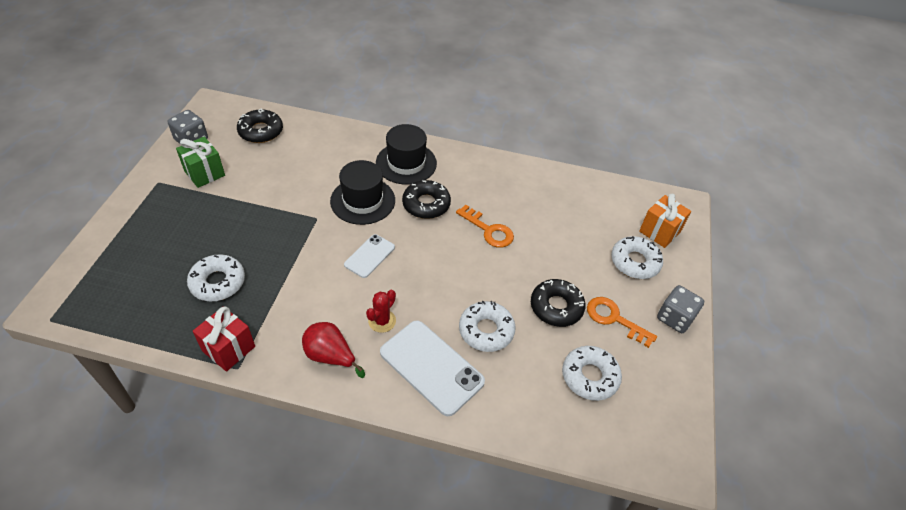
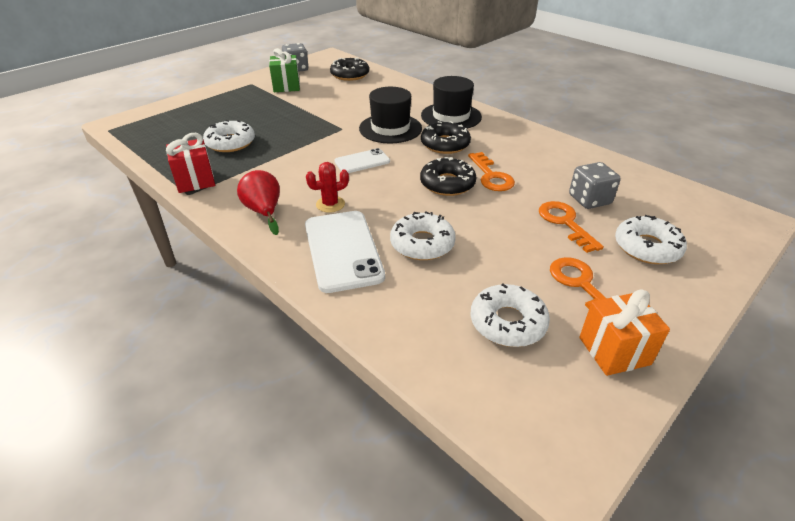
camera: 35 degrees right, 10 degrees down
black donut [531,279,586,327] -> black donut moved to [420,157,476,196]
orange gift [639,194,691,248] -> orange gift moved to [579,290,670,376]
grey dice [657,285,704,333] -> grey dice moved to [569,162,620,209]
none -> orange key [539,201,604,253]

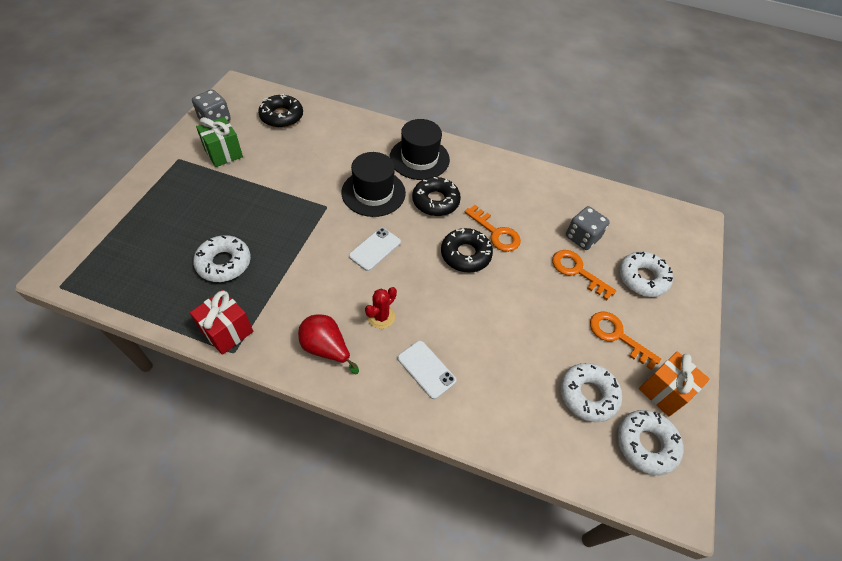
camera: 30 degrees left, 15 degrees up
white phone [305,211,385,293] -> white phone [398,341,457,399], size x0.57
white donut [390,211,456,260] -> white donut moved to [617,410,684,475]

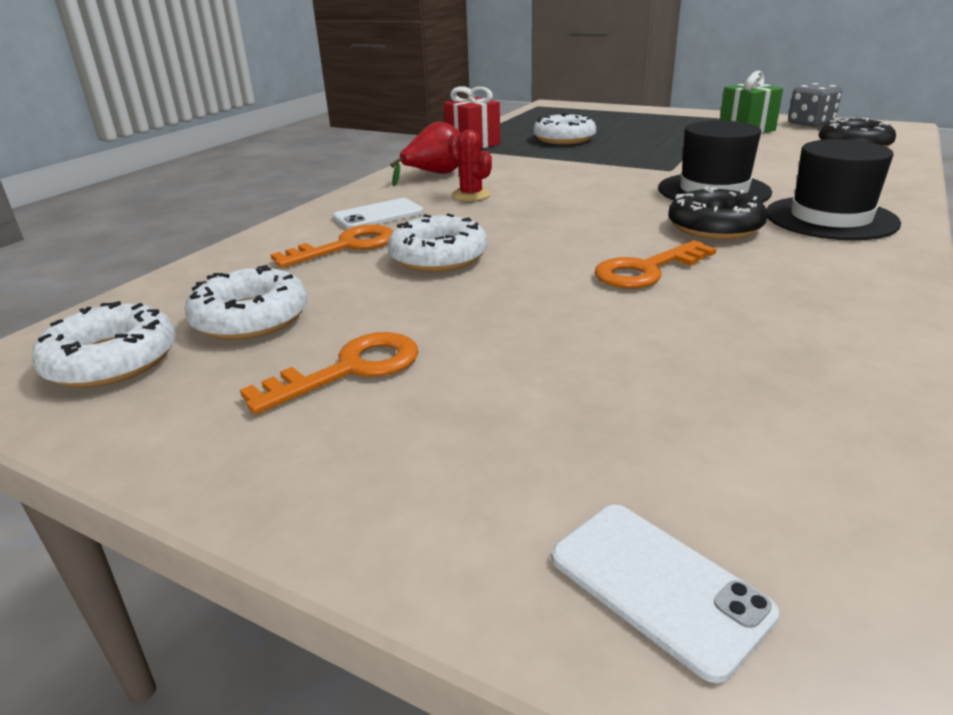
camera: 105 degrees right, 25 degrees down
white phone [349,228,401,271] -> white phone moved to [552,504,779,683]
black donut [441,228,493,273] -> none
orange key [552,250,616,300] -> orange key moved to [270,225,393,268]
grey dice [566,206,610,250] -> none
white donut [619,252,673,297] -> white donut moved to [388,213,488,272]
orange gift [639,351,710,417] -> none

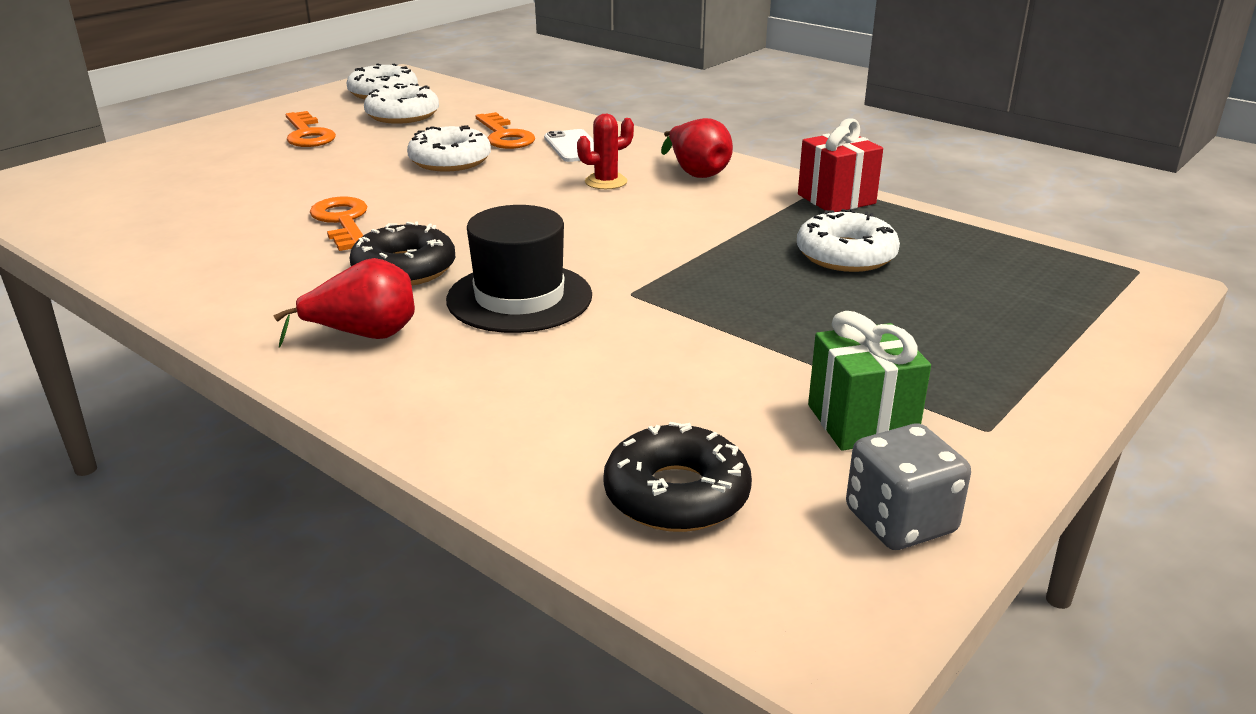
camera: 100 degrees right, 0 degrees up
white phone [552,504,779,683] -> none
black hat [766,139,901,240] -> red pear [274,258,415,348]

